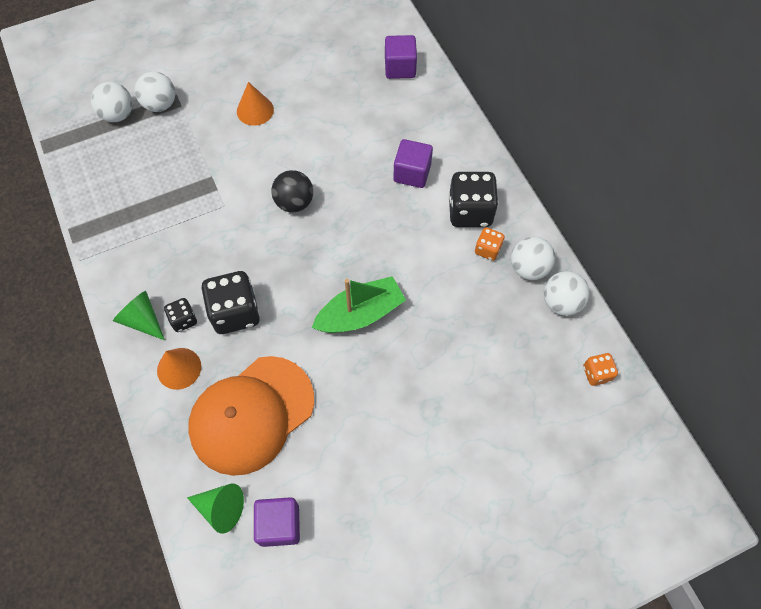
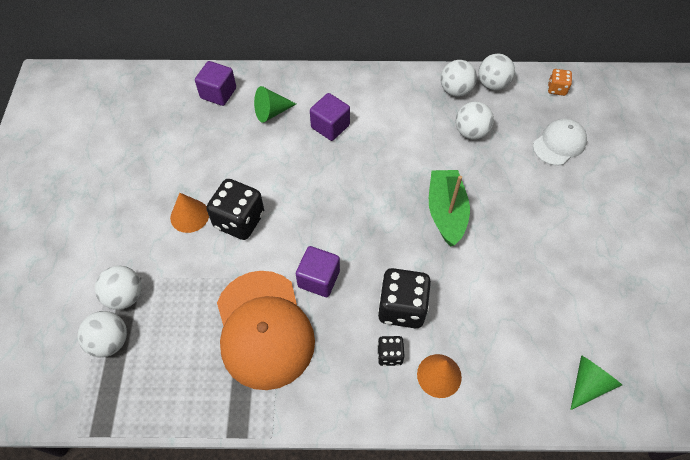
camera: 65 degrees left, 5 degrees down
green cone [113,291,165,340] -> green cone moved to [254,86,296,123]
orange cap [188,356,314,476] -> orange cap moved to [217,271,315,390]
purple cube [254,497,300,547] -> purple cube moved to [296,246,340,297]
black ball [271,170,313,212] -> none
black dice [448,172,499,227] -> black dice moved to [206,179,264,240]
orange dice [475,227,505,261] -> none
none -> white ball [456,101,494,140]
none -> white cap [533,119,587,166]

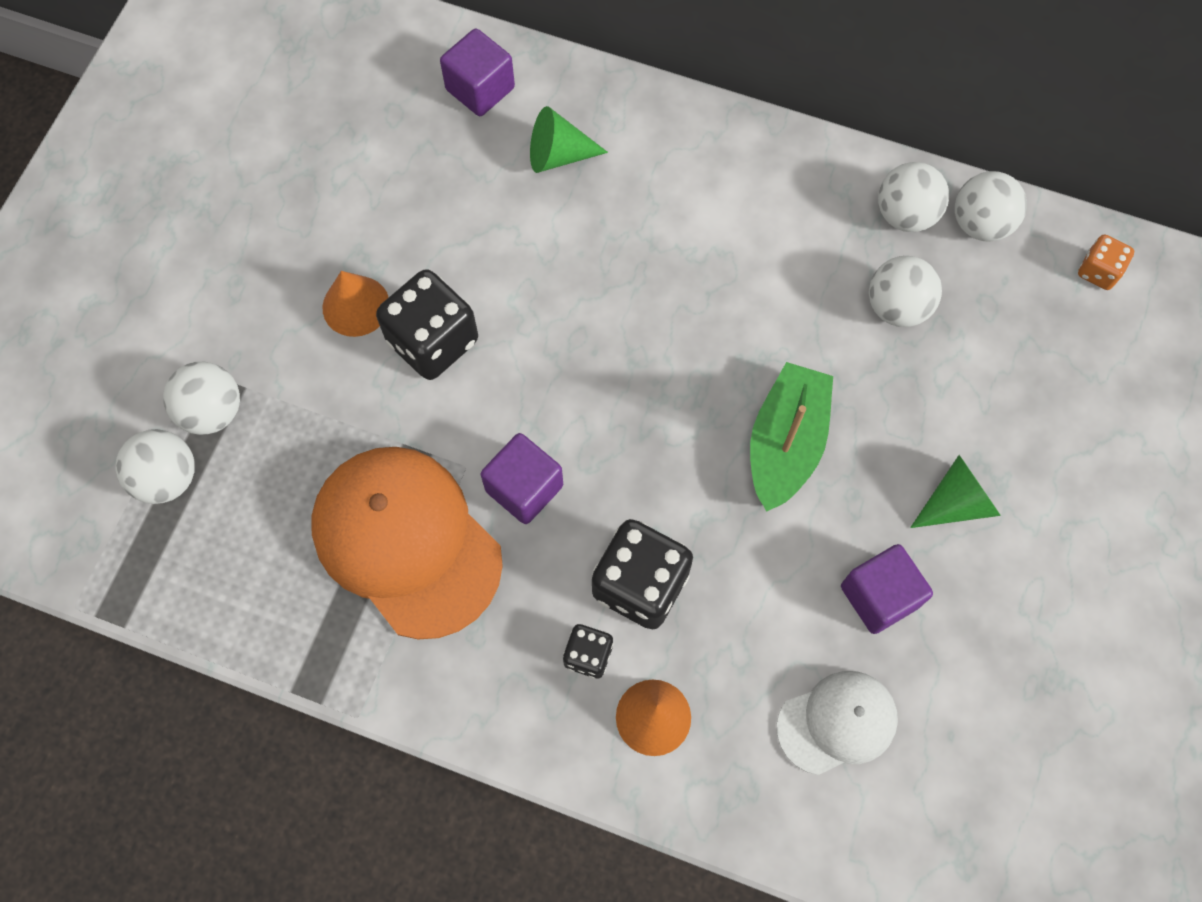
camera: 20 degrees right, 10 degrees up
orange cap [217,271,315,390] -> orange cap turned 135 degrees clockwise [312,447,503,639]
purple cube [310,93,350,141] -> purple cube moved to [841,544,933,634]
white cap [533,119,587,166] -> white cap moved to [777,671,898,775]
green cone [570,355,622,410] -> green cone moved to [910,455,1001,528]

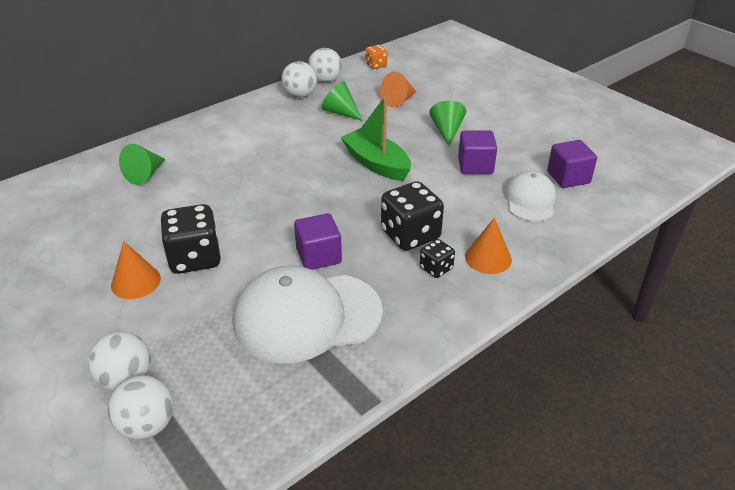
camera: 60 degrees left, 30 degrees down
orange cap [312,447,503,639] -> white cap [233,265,383,364]
purple cube [440,28,515,116] -> purple cube moved to [547,140,597,188]
white ball [869,256,942,327] -> green cone [322,81,363,121]
none -> orange cone [380,72,417,107]

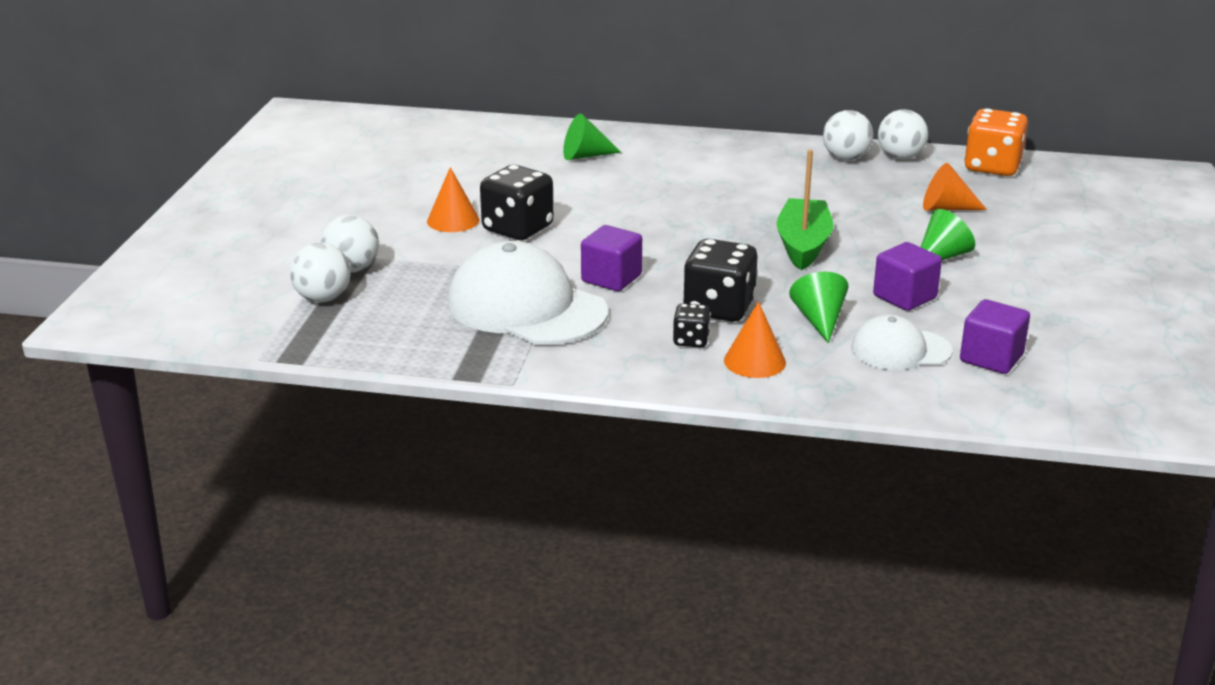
camera: 50 degrees right, 10 degrees down
green cone [322,81,363,121] -> green cone moved to [789,272,848,344]
orange dice [365,45,387,69] -> orange dice [964,109,1028,176], size x1.91
white cap [504,171,556,221] -> white cap turned 150 degrees counterclockwise [851,315,953,370]

